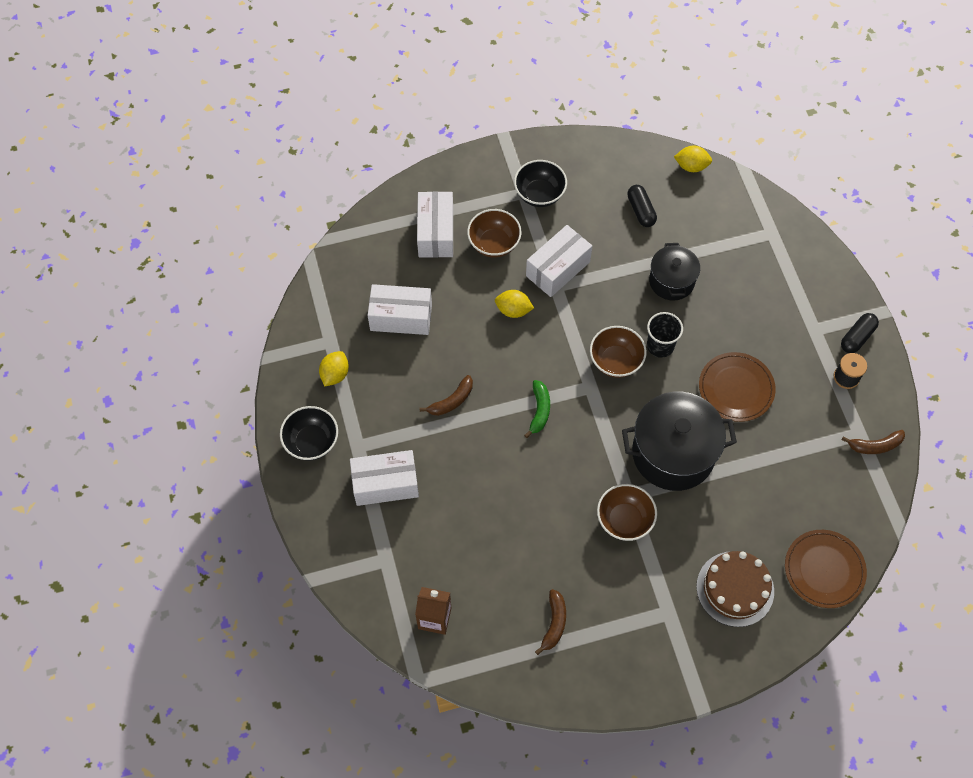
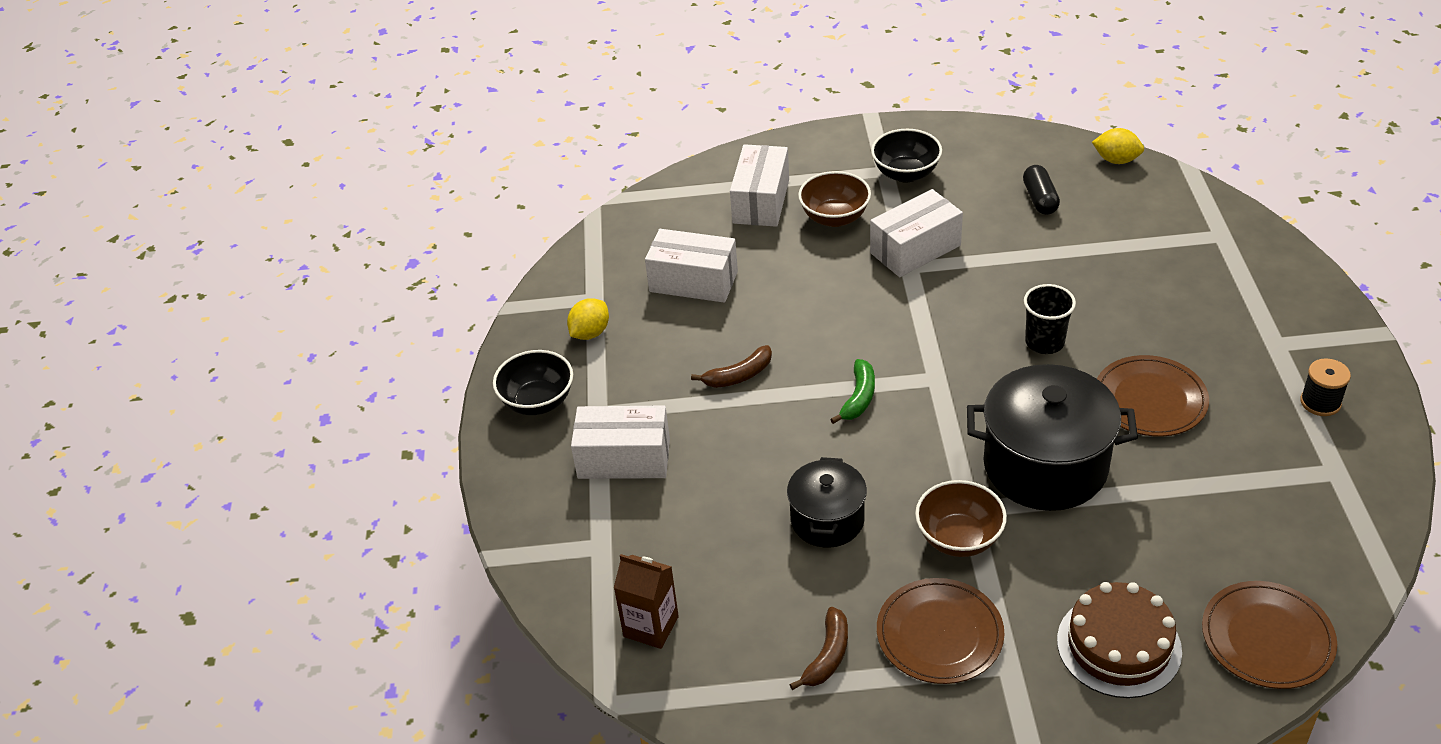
camera: 15 degrees right, 20 degrees down
yellow lemon [495,290,534,318] -> none
brown bowl [590,326,647,378] -> none
black pot [649,243,700,301] -> black pot moved to [787,457,867,548]
black capsule [841,313,879,353] -> none
brown banana [842,430,905,454] -> none
none -> brown plate [877,578,1004,684]

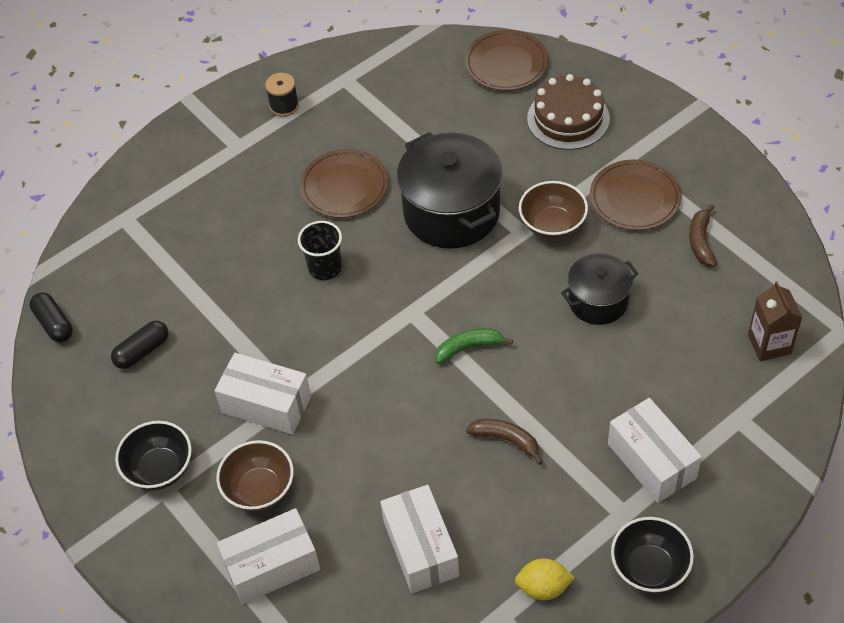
camera: 125 degrees left, 10 degrees up
brown banana [789,607,848,690] -> brown banana turned 75 degrees counterclockwise [689,204,717,266]
yellow lemon [1092,128,1144,164] -> black capsule [30,292,73,342]

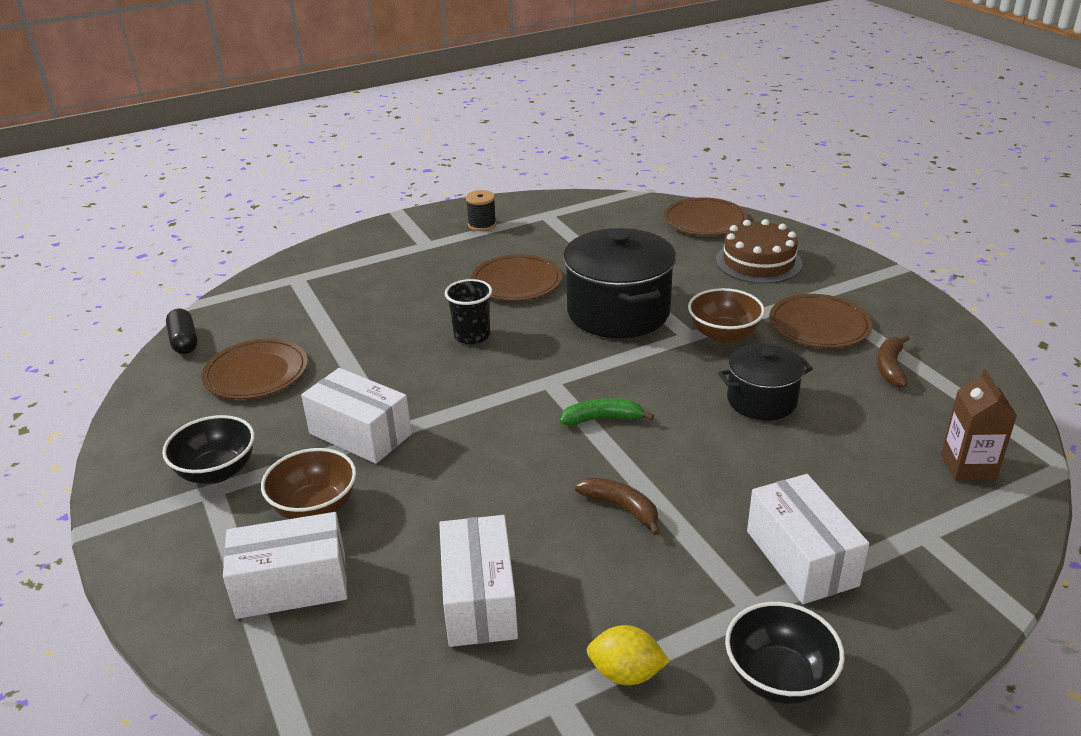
camera: 10 degrees right, 20 degrees down
black capsule [111,320,169,369] -> brown plate [201,339,308,399]

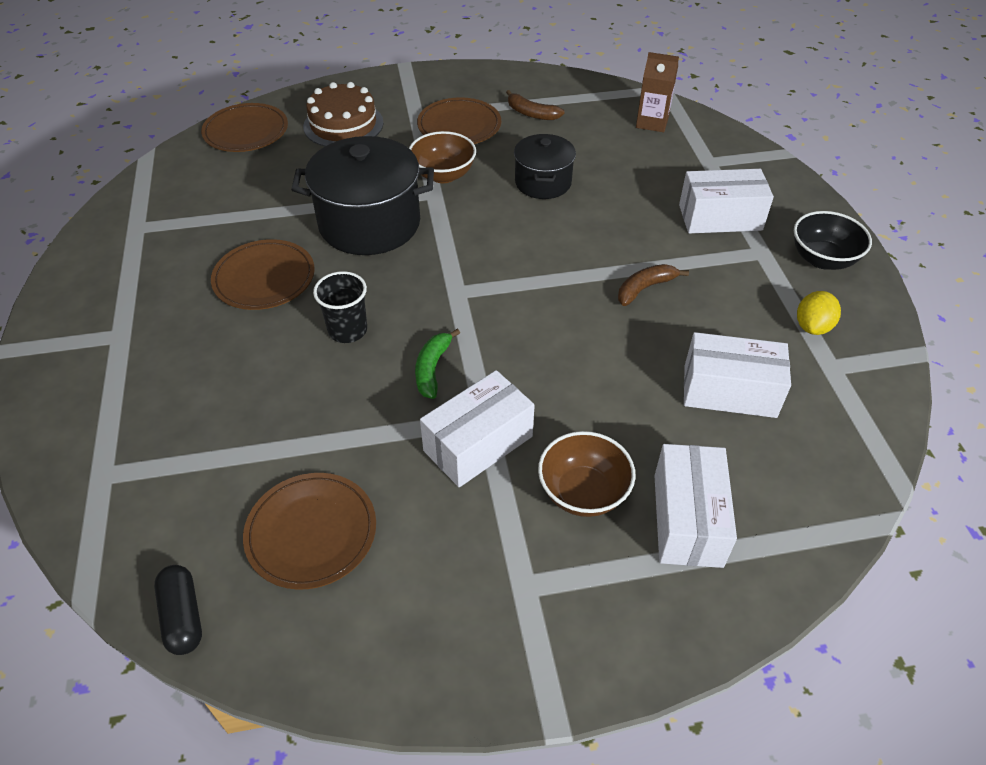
camera: 75 degrees left, 15 degrees up
black bowl [162,415,255,484] -> none
black capsule [166,308,197,354] -> black capsule turned 75 degrees clockwise [154,565,202,655]
black spool [466,190,496,231] -> none
green banana [560,398,654,426] -> green banana moved to [415,329,460,399]

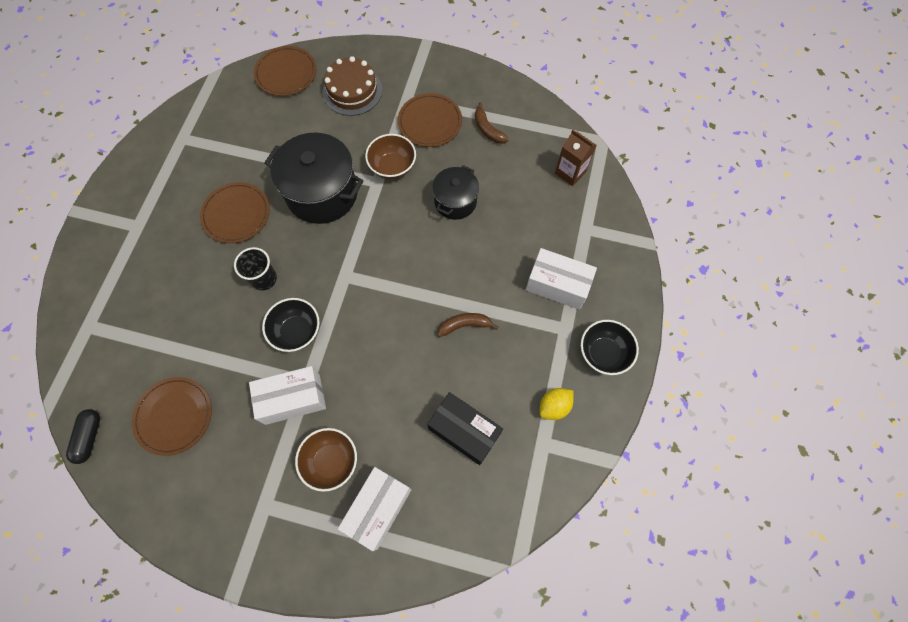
camera: 25 degrees right, 20 degrees up
green banana [415,329,460,399] -> black bowl [262,298,319,352]
white box [684,332,791,418] -> black box [427,392,503,465]

